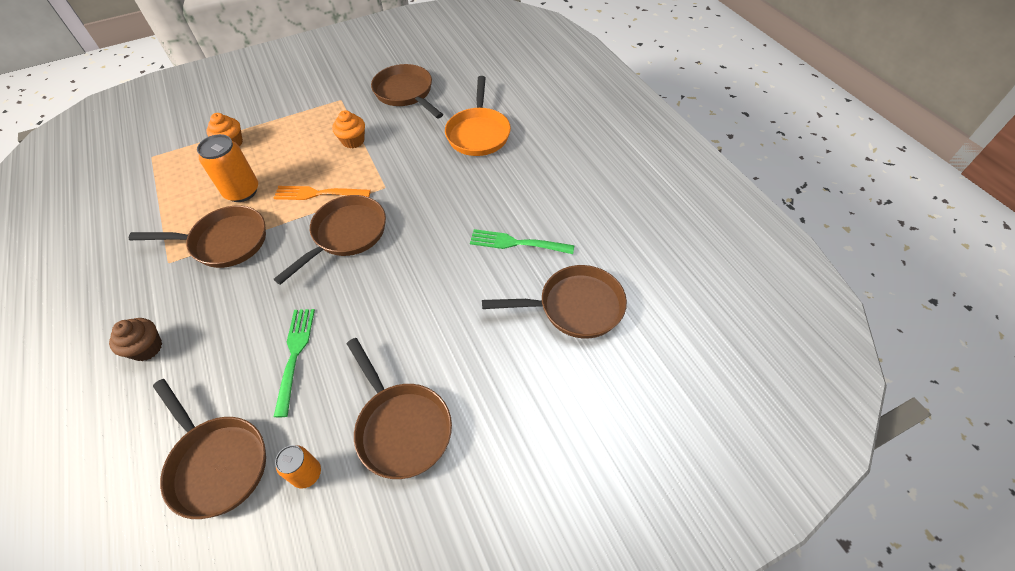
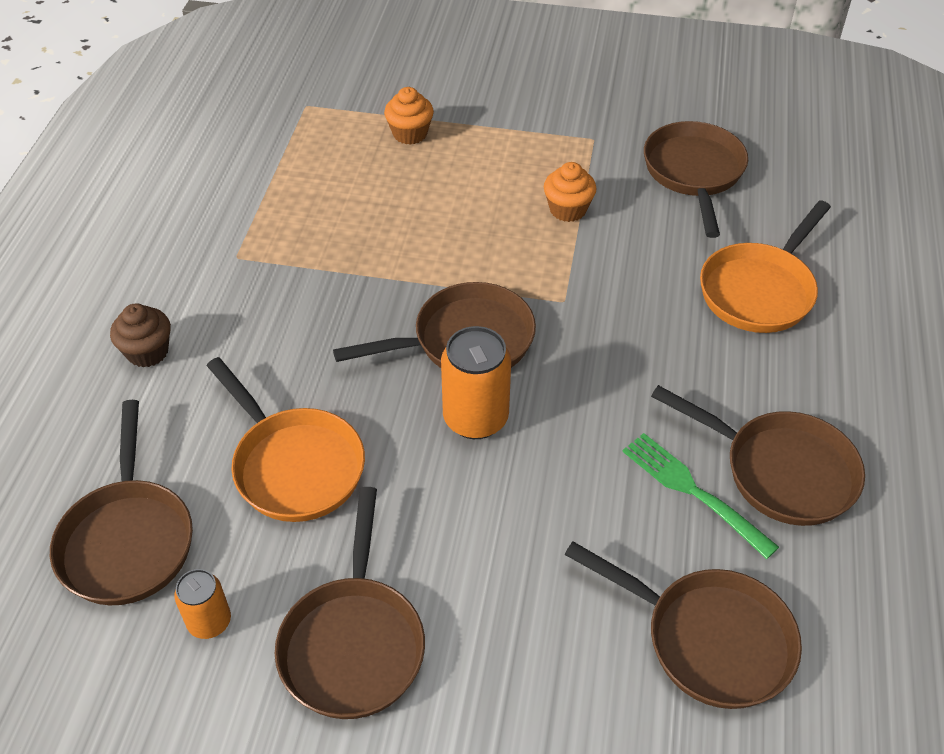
camera: 35 degrees right, 5 degrees down
brown pan [129,206,266,268] -> brown pan moved to [651,385,865,526]
orange can [197,134,258,202] -> orange can moved to [441,326,511,439]
orange fork [274,186,371,200] -> none
green fork [274,309,315,417] -> orange pan [207,357,365,522]

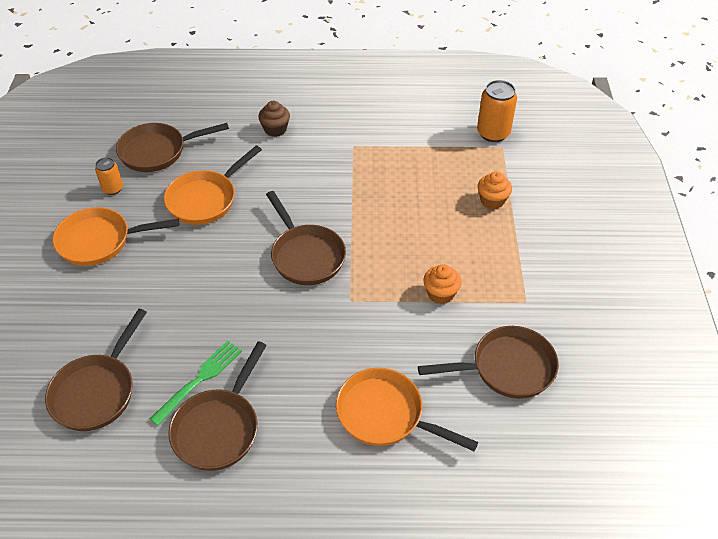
camera: 80 degrees right, 0 degrees up
brown pan [275,487,425,719] -> orange pan [53,207,179,266]
orange can [441,326,511,439] -> orange can moved to [477,80,517,142]

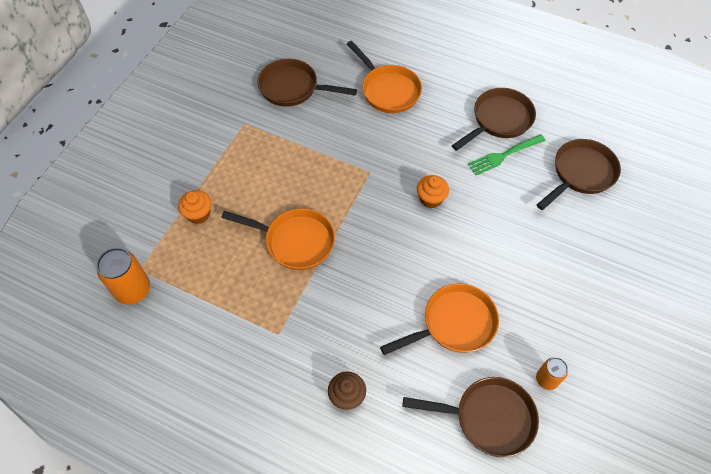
camera: 155 degrees left, 10 degrees up
orange pan [53,207,179,266] -> orange pan moved to [221,208,335,270]
brown pan [266,191,346,285] -> none
orange cupcake [423,264,462,304] -> orange cupcake moved to [417,175,449,208]

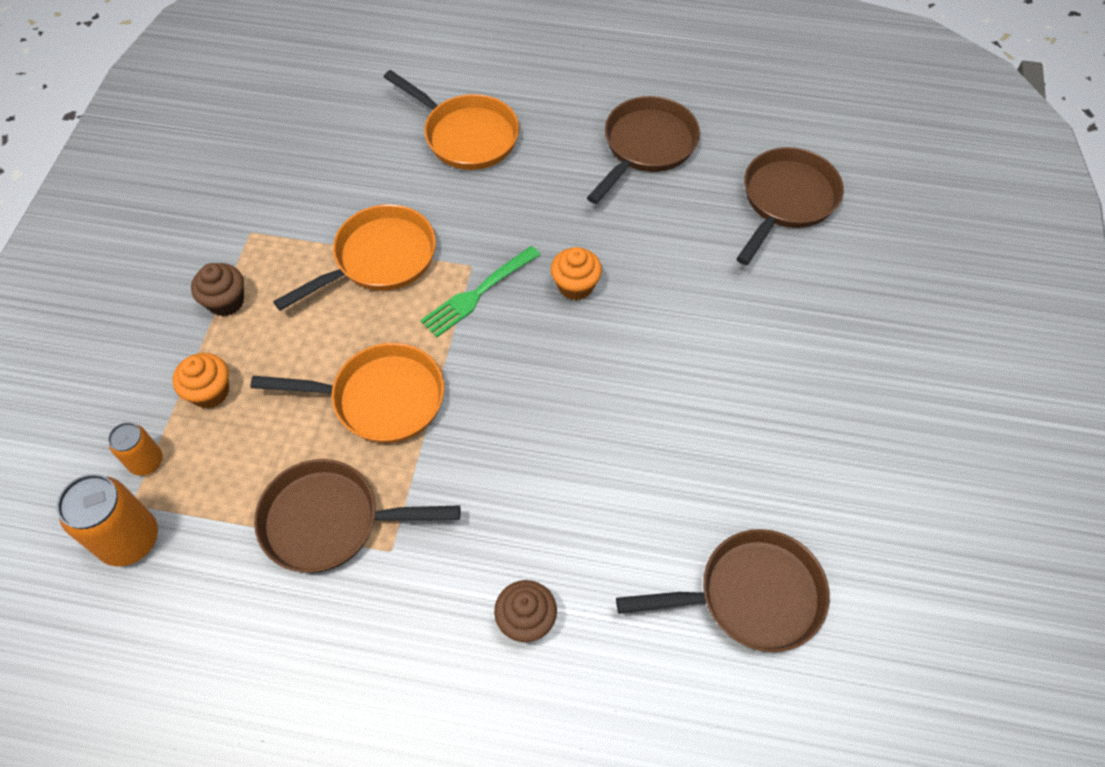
camera: 15 degrees left, 0 degrees up
brown pan [257,59,357,107] -> brown pan moved to [254,459,460,573]
orange pan [380,284,499,355] -> orange pan moved to [273,204,436,311]
green fork [468,134,546,175] -> green fork moved to [420,246,540,337]
orange can [536,357,568,390] -> orange can moved to [108,422,163,476]
none -> brown cupcake [191,263,244,317]

